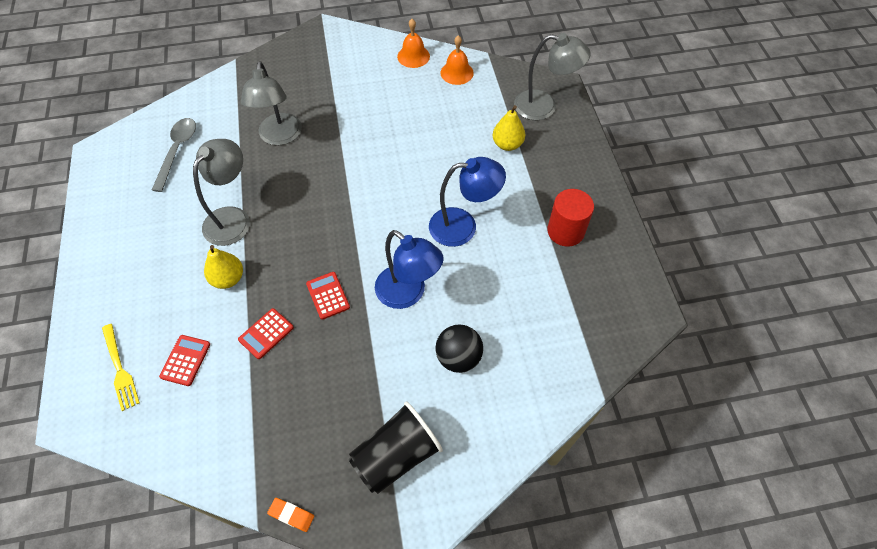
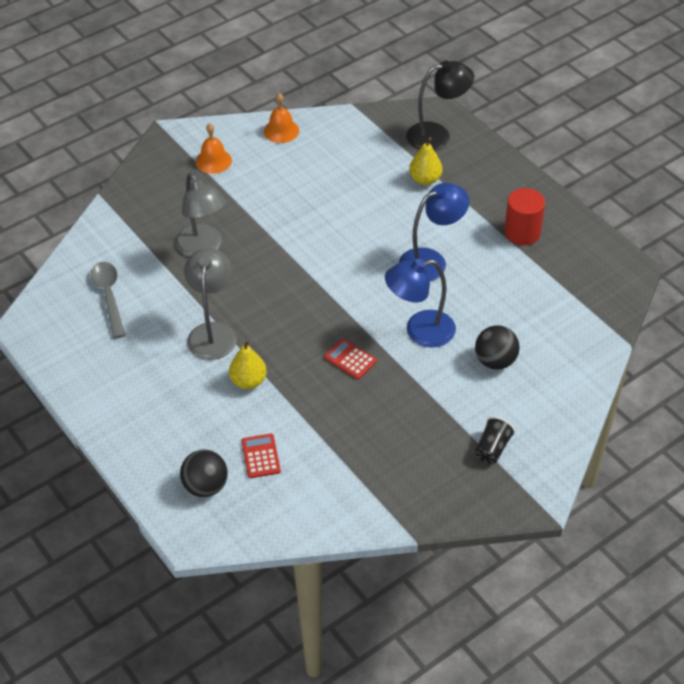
camera: 25 degrees left, 10 degrees down
yellow fork [102,324,140,411] -> black ball [180,449,228,497]
red calculator [238,308,294,359] -> none
orange eraser [267,498,314,532] -> none
black cup [349,401,443,494] -> black cup [475,417,515,464], size x0.56
blue lamp [375,230,443,309] -> blue lamp turned 150 degrees clockwise [385,259,456,347]
orange bell [440,35,474,85] -> orange bell moved to [196,123,232,174]
grey lamp [514,33,591,121] -> black lamp [406,60,474,151]

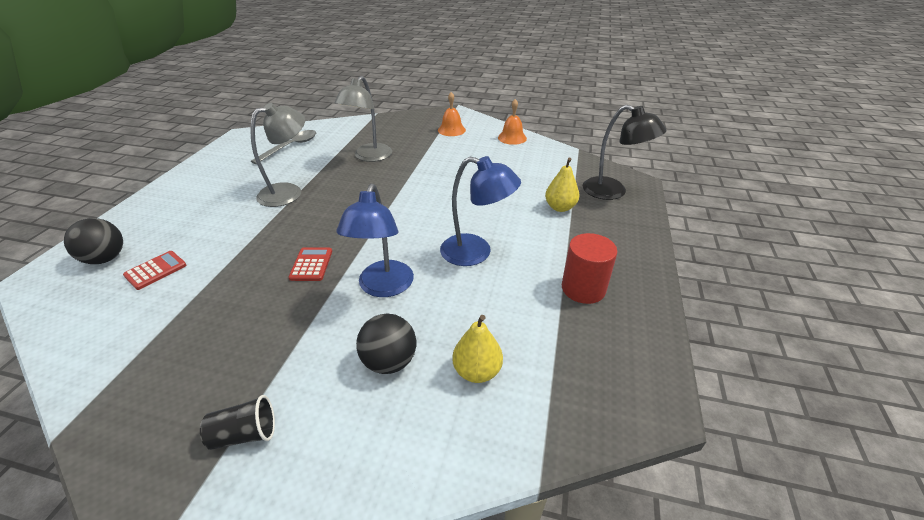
camera: 50 degrees right, 10 degrees down
yellow pear [229,339,267,389] -> yellow pear moved to [452,315,503,383]
blue lamp [385,259,456,347] -> blue lamp turned 120 degrees counterclockwise [336,183,414,297]

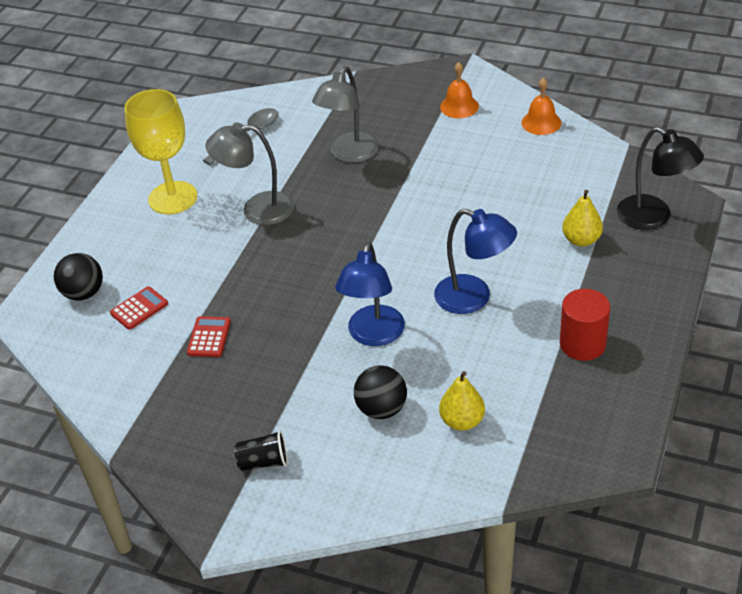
camera: 10 degrees right, 5 degrees up
grey lamp [250,103,305,207] -> grey lamp turned 150 degrees counterclockwise [205,122,294,225]
red calculator [288,248,332,281] -> red calculator moved to [187,316,231,357]
none -> yellow goblet [124,89,197,214]

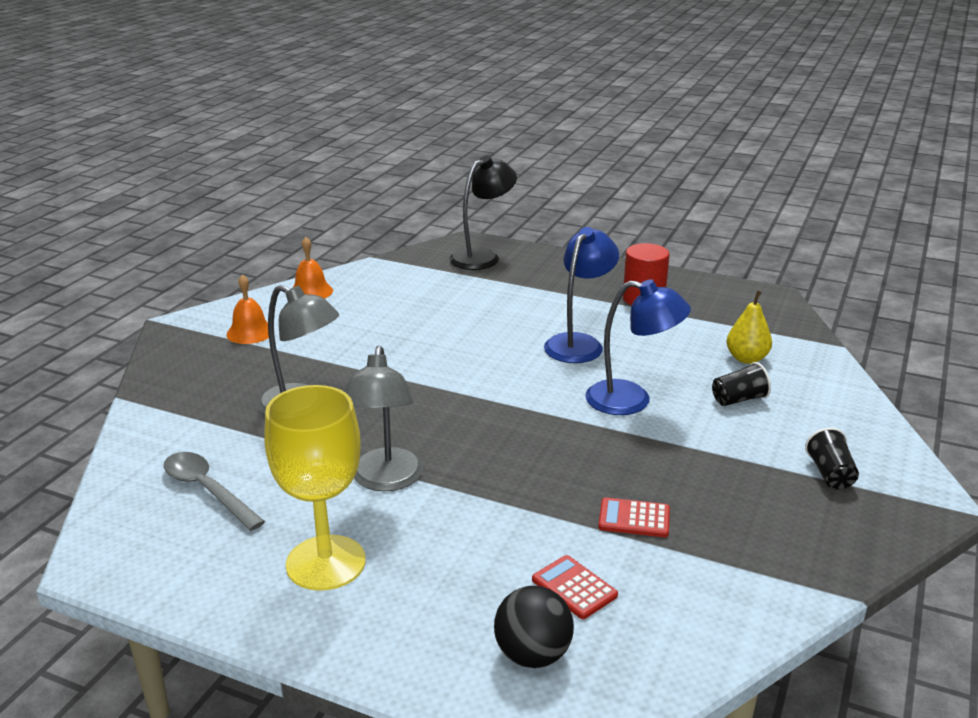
camera: 90 degrees left, 15 degrees down
black ball [354,365,407,419] -> black cup [712,362,771,406]
yellow pear [562,190,603,246] -> none

